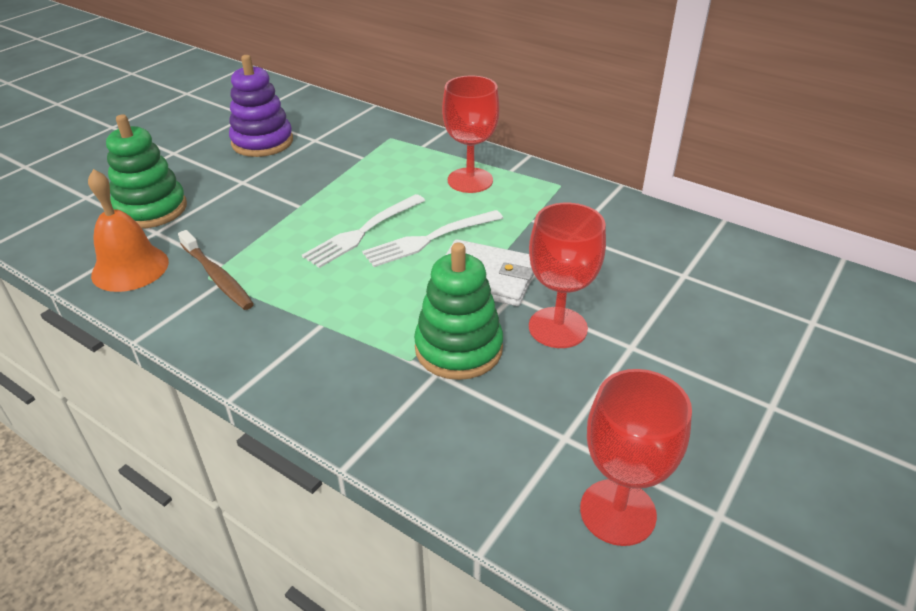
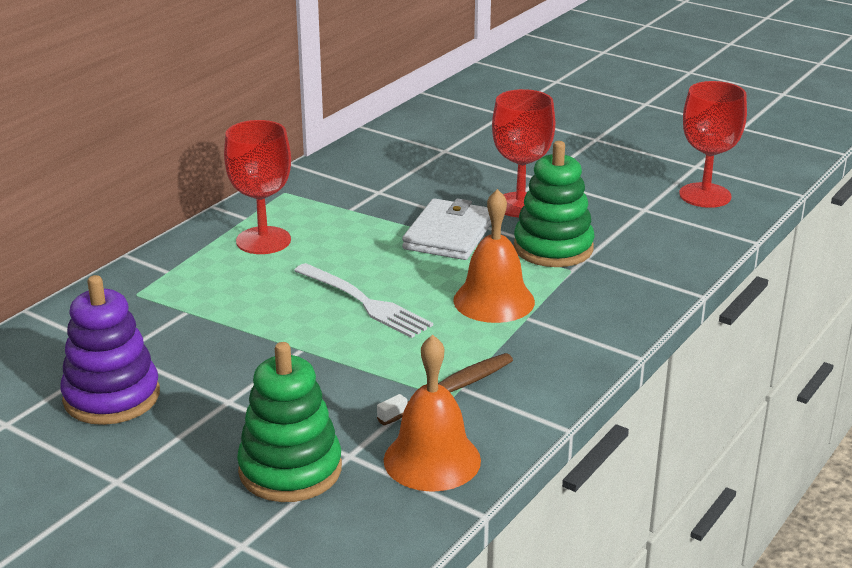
camera: 90 degrees left, 10 degrees down
white fork [362,210,503,267] -> none
none -> orange bell [453,189,535,323]

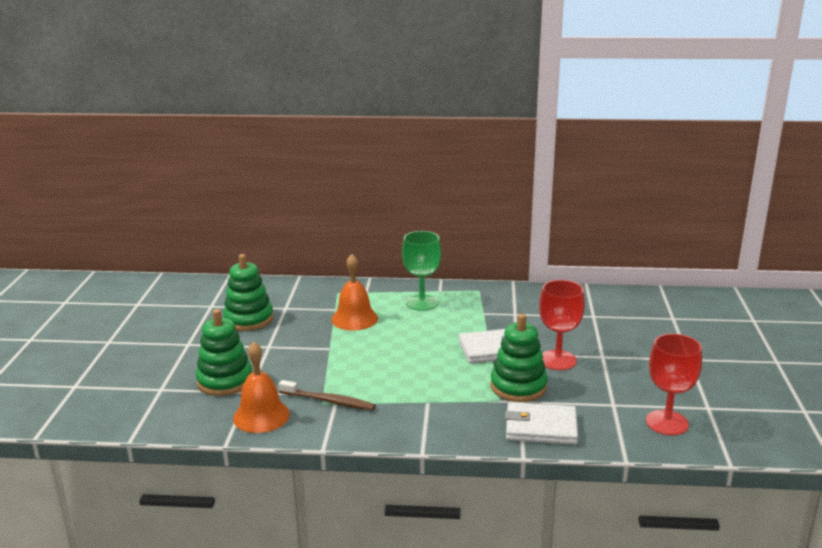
camera: 60 degrees right, 5 degrees down
purple stacking toy [60,275,160,425] -> green stacking toy [223,254,273,331]
red goblet [224,120,291,254] -> green goblet [402,231,441,311]
white fork [294,263,433,338] -> none
orange bell [453,189,535,323] -> orange bell moved to [331,254,378,330]
none -> white wallet [505,402,578,445]

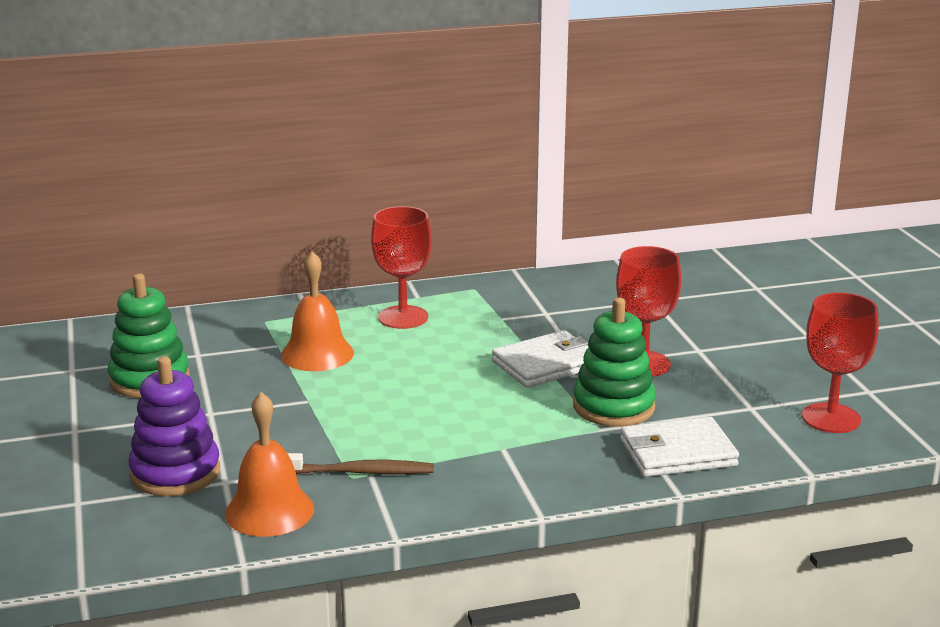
camera: 20 degrees left, 0 degrees up
green stacking toy [196,309,252,396] -> purple stacking toy [129,356,220,496]
green goblet [402,231,441,311] -> red goblet [371,206,432,329]

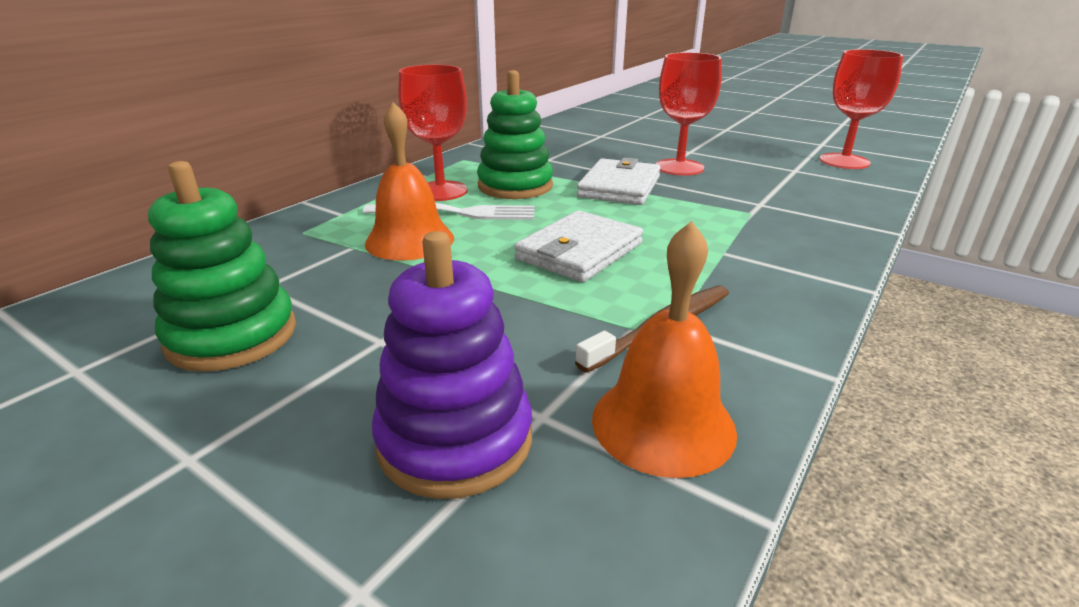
camera: 40 degrees left, 5 degrees up
green stacking toy [573,297,656,427] -> green stacking toy moved to [477,70,553,199]
white wallet [620,417,739,477] -> white wallet moved to [514,210,643,282]
none -> white fork [363,203,535,220]

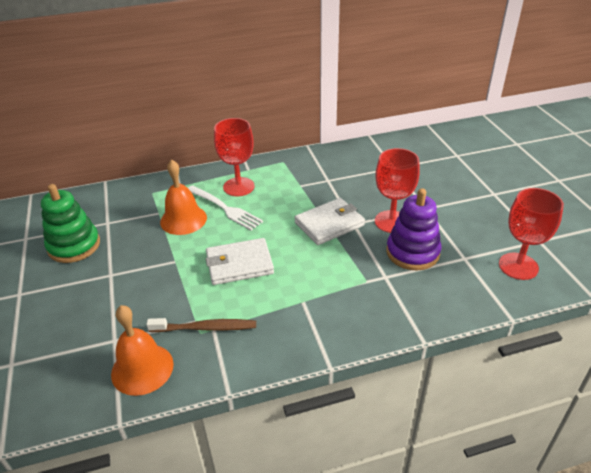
camera: 40 degrees right, 10 degrees up
purple stacking toy [372,231,532,499] -> purple stacking toy moved to [386,188,441,270]
green stacking toy [477,70,553,199] -> none

